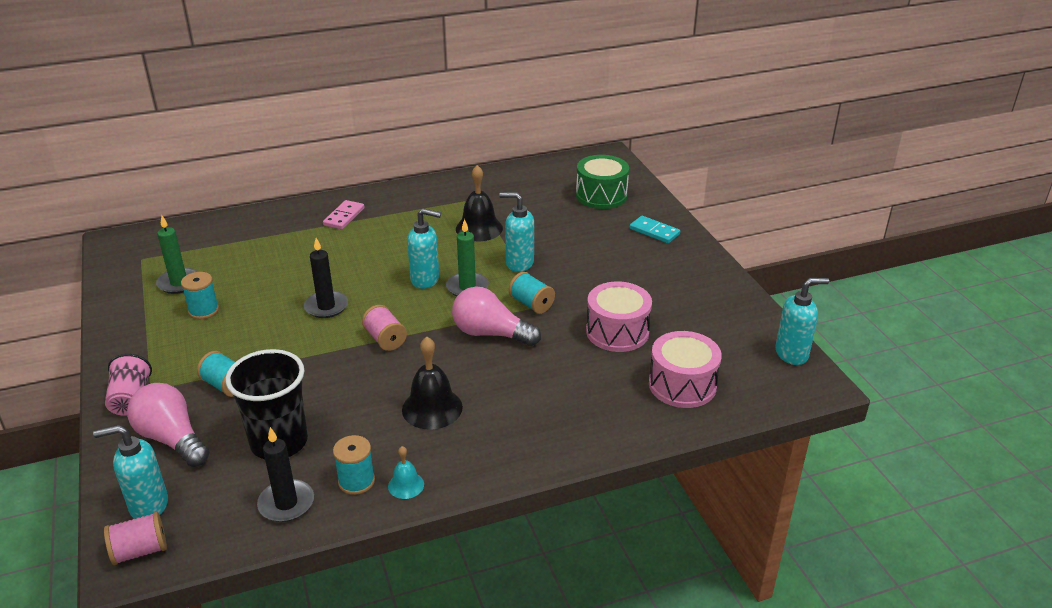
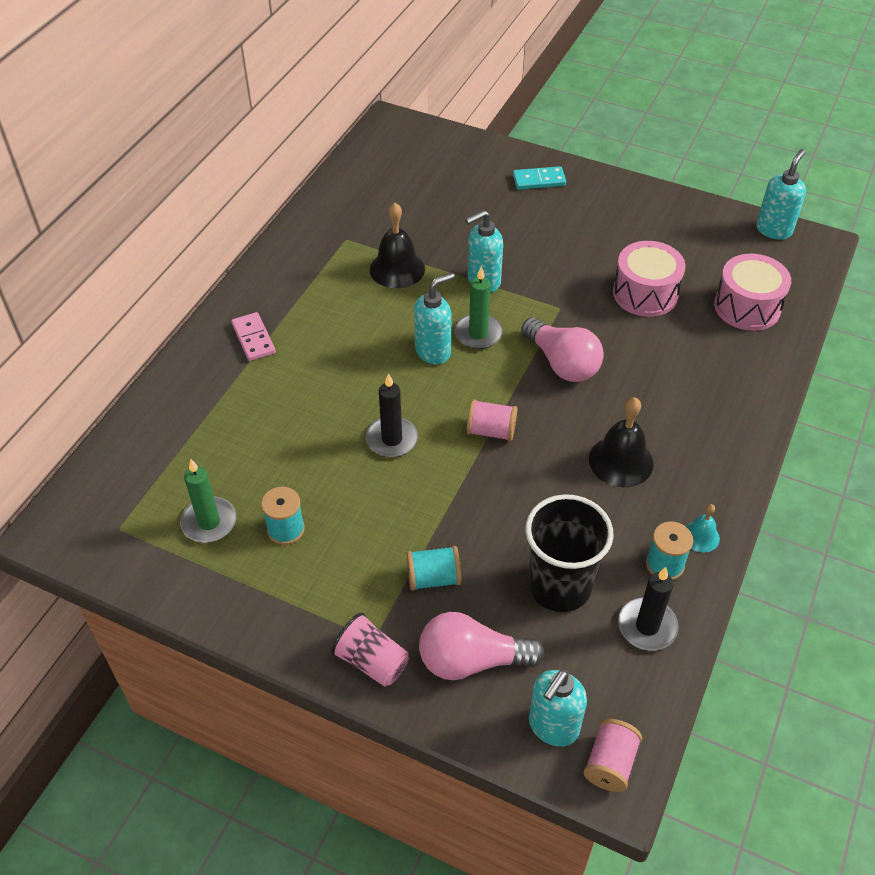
camera: 45 degrees left, 15 degrees up
pink light bulb [452,287,541,346] -> pink light bulb turned 105 degrees counterclockwise [521,317,604,382]
turquoise spool [509,272,555,314] -> none
green drum [576,155,629,209] -> none

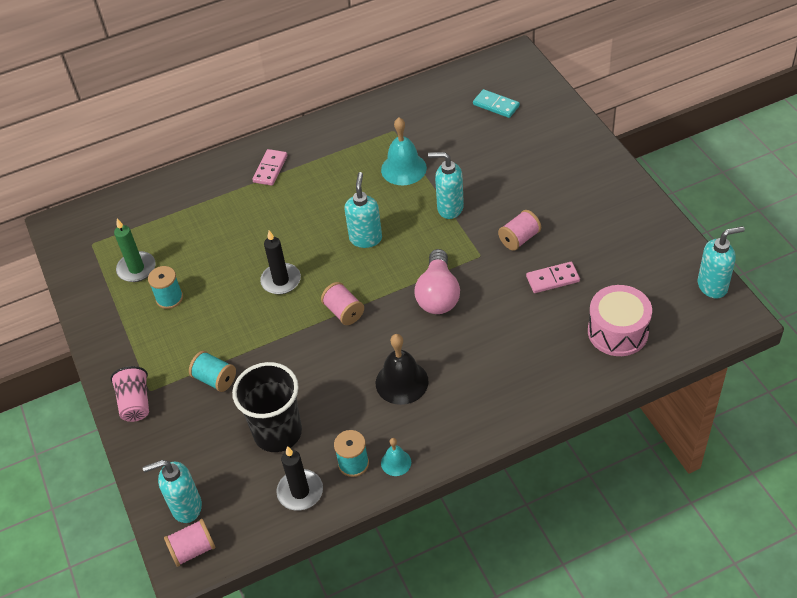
camera: 45 degrees right, 0 degrees up
black bell [370,202,425,288] -> turquoise bell [381,118,427,185]
turquoise soap dispenser [414,273,455,364] -> turquoise soap dispenser turned 90 degrees counterclockwise [345,172,382,248]
pink light bulb [419,612,545,680] -> none
green candle [454,266,503,349] -> none
turquoise domino [513,166,566,190] -> turquoise domino moved to [473,89,520,118]
pink drum [613,241,686,317] -> pink domino [526,262,580,293]
none -> pink spool [498,210,541,251]

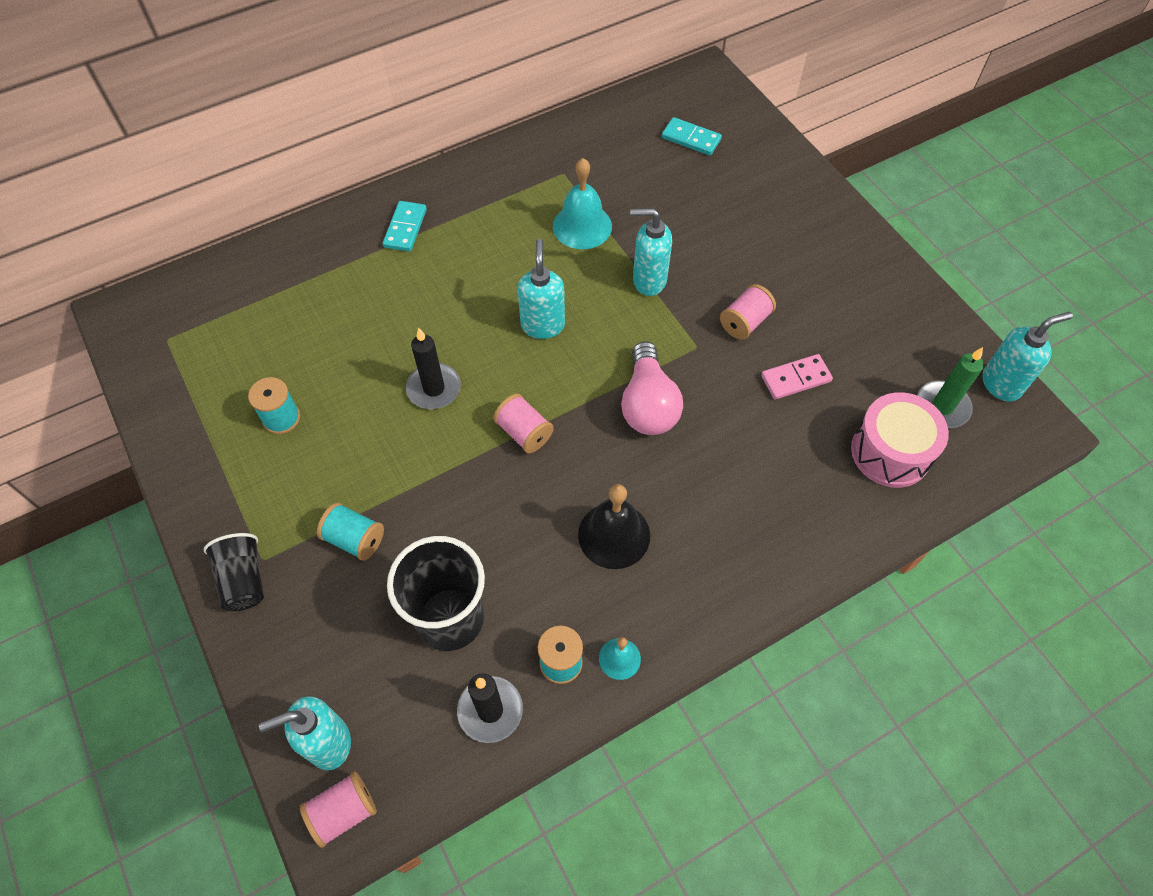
camera: 10 degrees left, 10 degrees up
pink cup [110,366,149,422] -> black cup [203,533,264,611]
green candle [114,219,156,282] -> green candle moved to [917,347,984,428]
pink domino [252,149,287,186] -> turquoise domino [383,201,427,252]

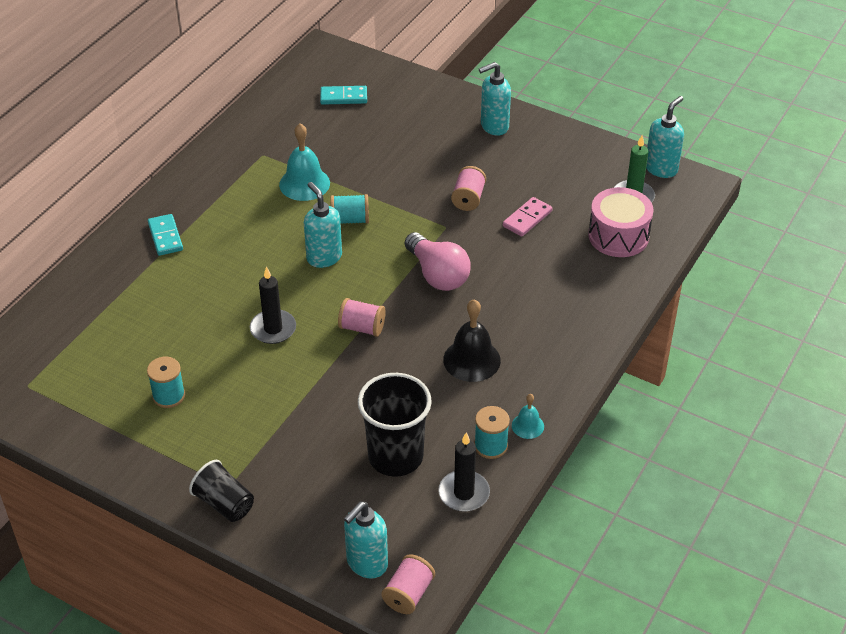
camera: 30 degrees left, 15 degrees down
turquoise spool [317,503,384,561] -> turquoise spool moved to [330,194,369,224]
turquoise soap dispenser [630,208,672,296] -> turquoise soap dispenser moved to [479,62,511,136]

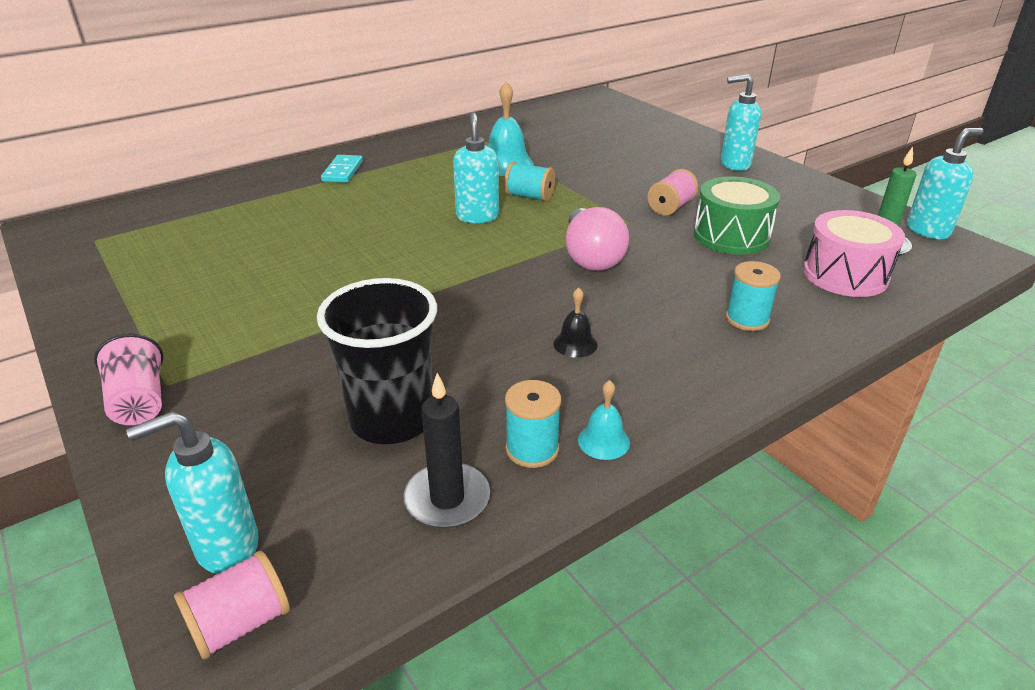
camera: 25 degrees right, 10 degrees down
turquoise spool [147,357,185,408] -> turquoise spool moved to [726,261,781,331]
black cup [189,460,254,522] -> pink cup [94,333,163,425]
black candle [250,266,296,344] -> none
turquoise domino [320,86,367,105] -> none
pink spool [338,298,386,337] -> none
black bell [443,299,501,382] -> black bell [553,287,598,358], size x0.55
pink domino [503,197,552,237] -> green drum [694,176,780,255]

